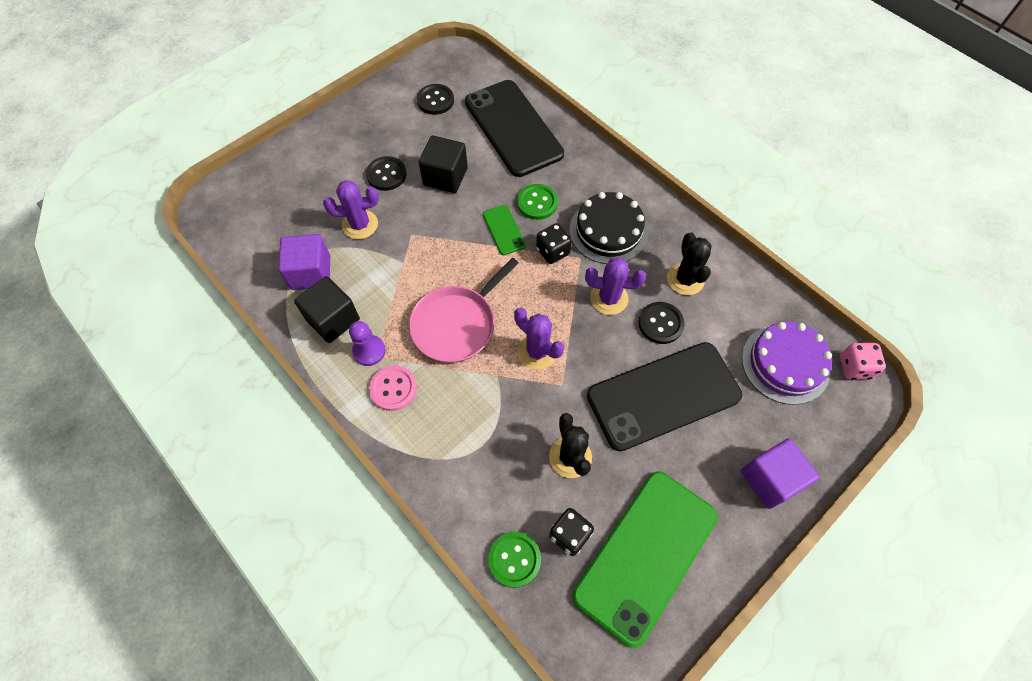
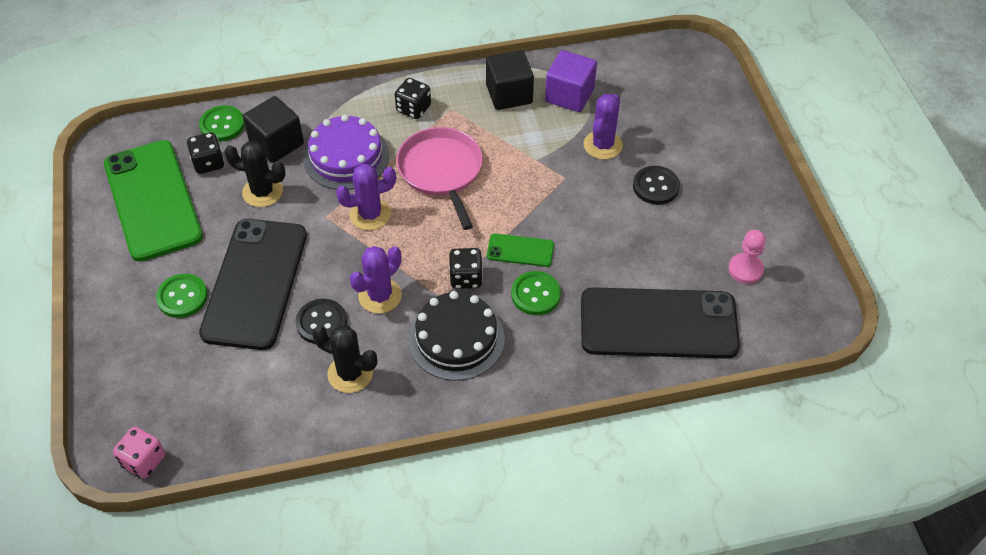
camera: 120 degrees right, 10 degrees down
purple pawn [349,321,385,366] -> none
pink button [369,365,417,411] -> black dice [395,78,431,119]
black button [417,84,454,115] -> pink pawn [728,230,766,284]
black cube [419,136,468,193] -> black cube moved to [243,96,304,163]
purple cube [741,439,820,509] -> none
purple cake [742,322,832,405] -> purple cake moved to [304,114,389,190]
none -> green button [156,274,208,318]

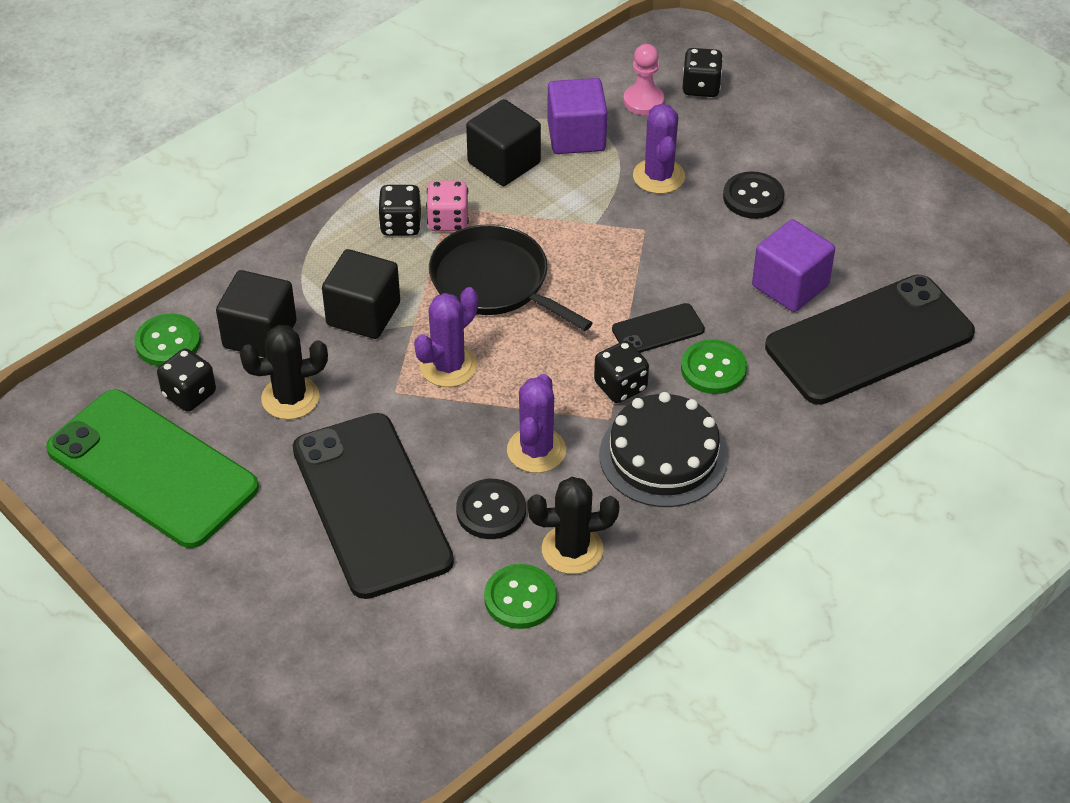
camera: 30 degrees left, 5 degrees down
pink dice [113,427,165,479] -> pink dice moved to [426,181,469,231]
green button [156,274,208,318] -> green button moved to [484,564,557,629]
purple cake [304,114,389,190] -> black cube [322,249,400,339]
pink pan [396,127,483,230] -> black pan [429,224,593,331]
green phone [487,234,554,267] -> black phone [612,303,705,353]
pink pawn [728,230,766,284] -> pink pawn moved to [624,44,664,115]
none -> black dice [682,48,723,97]
none -> purple cube [752,219,835,312]

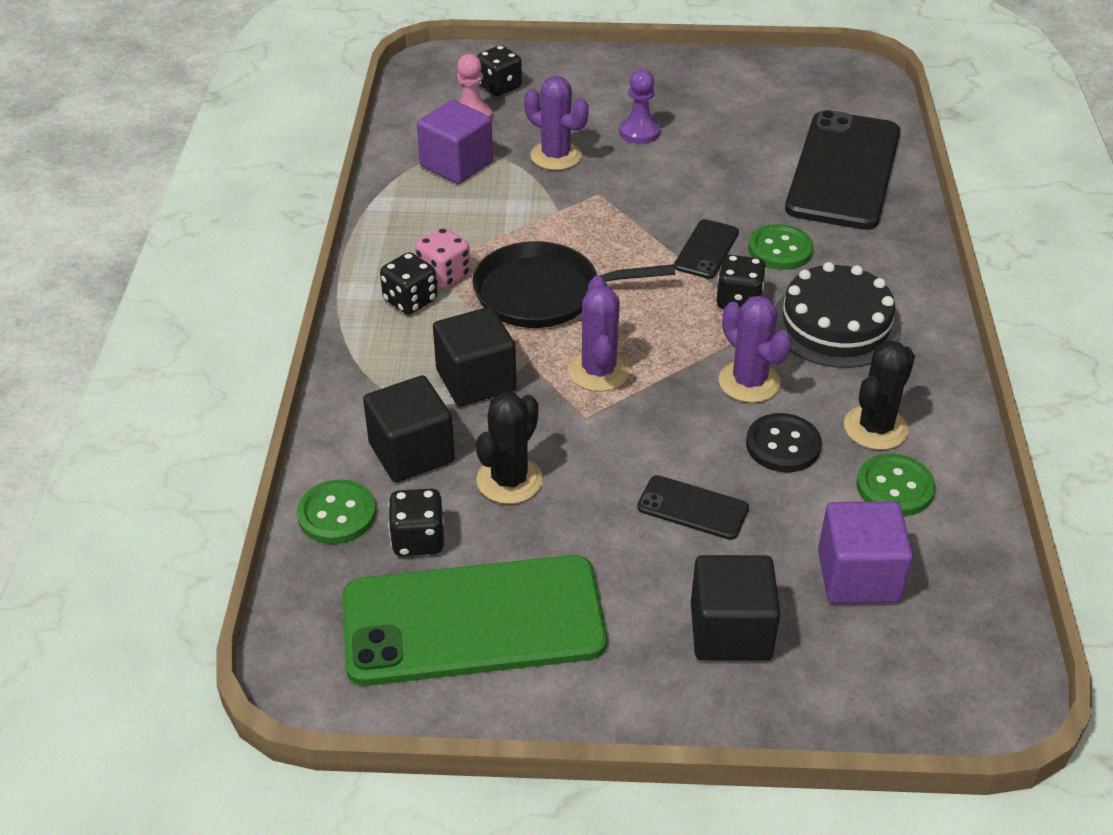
camera: 45 degrees left, 5 degrees down
black phone [293,413,454,599] -> black phone [637,475,749,540], size x0.44
black cube [466,99,541,186] -> black cube moved to [691,555,780,661]
black button [723,171,784,219] -> purple pawn [619,69,660,144]
purple cube [752,219,835,312] -> purple cube moved to [818,501,913,604]

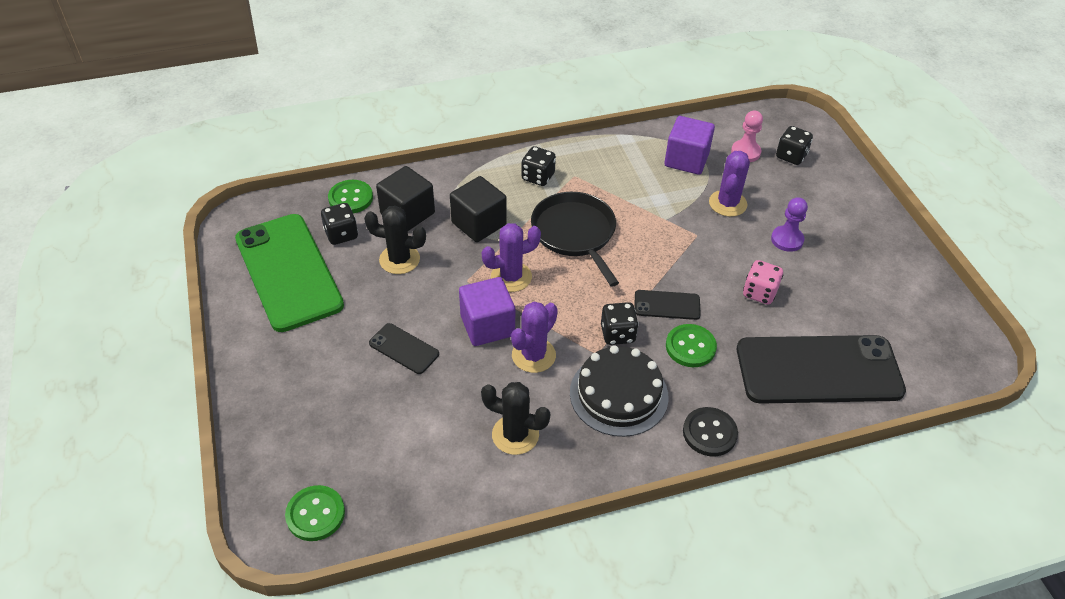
camera: 70 degrees right, 5 degrees up
pink dice [415,227,471,288] -> pink dice moved to [743,260,783,305]
black phone [637,475,749,540] -> black phone turned 60 degrees counterclockwise [369,323,439,374]
black cube [691,555,780,661] -> none
black button [746,413,822,472] -> black button moved to [683,407,738,456]
purple cube [818,501,913,604] -> purple cube moved to [459,277,515,346]
green button [856,454,936,516] -> green button moved to [285,485,345,541]

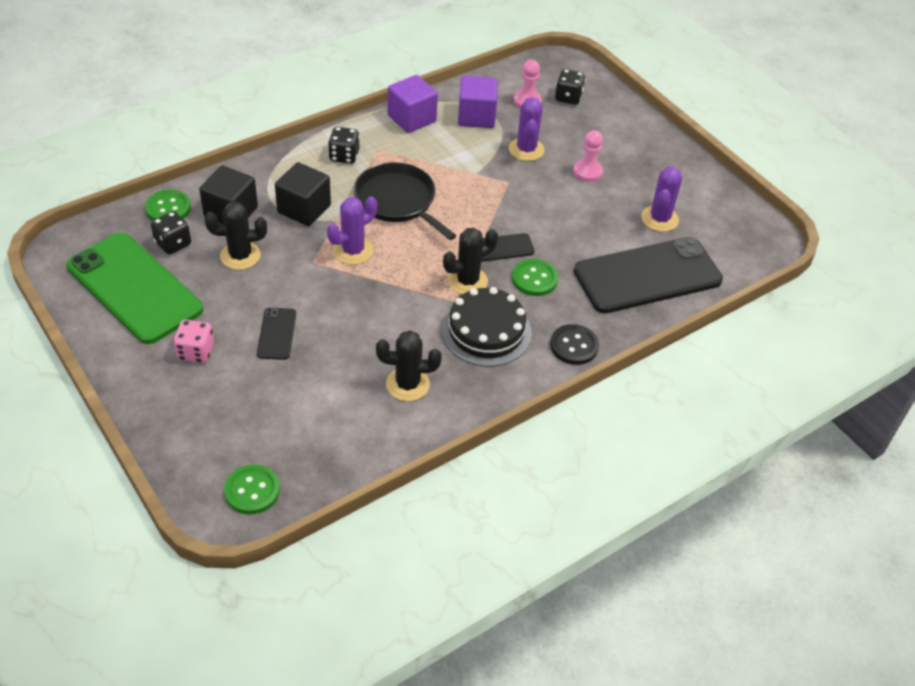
camera: 20 degrees left, 0 degrees up
black phone [369,323,439,374] -> black phone turned 75 degrees clockwise [257,307,296,360]
purple cube [459,277,515,346] -> purple cube moved to [388,75,438,133]
purple cactus [511,302,558,373] -> purple cactus moved to [641,167,682,232]
black dice [601,302,639,345] -> black cactus [443,228,498,294]
pink dice [743,260,783,305] -> pink dice moved to [173,320,214,363]
purple pawn [771,197,808,252] -> pink pawn [573,130,603,182]

